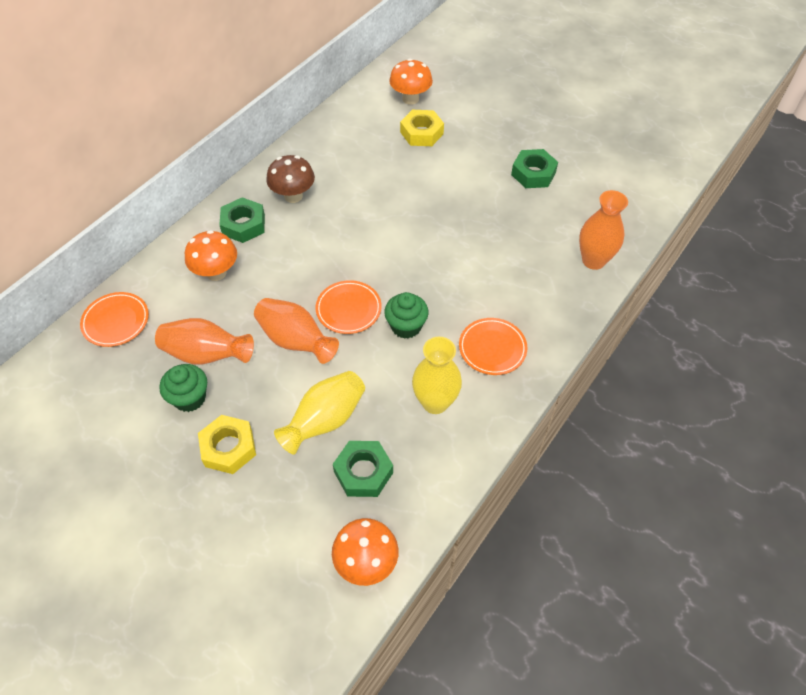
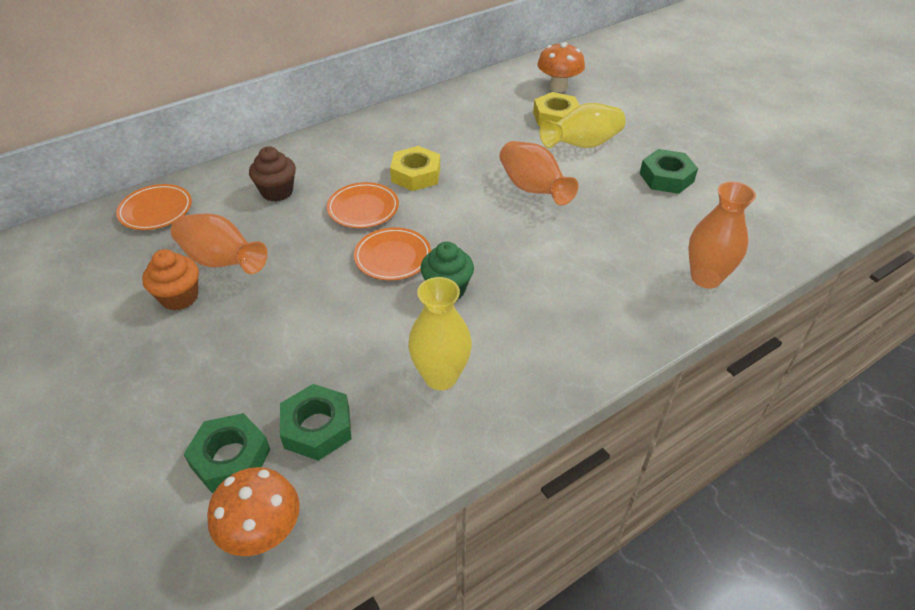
camera: 20 degrees right, 10 degrees down
green cupcake [160,364,207,412] -> orange cupcake [142,249,199,311]
orange mushroom [185,230,237,281] -> brown cupcake [249,146,296,202]
yellow nut [198,415,256,474] -> yellow nut moved to [390,146,440,191]
green nut [219,197,265,243] -> green nut moved to [183,413,270,493]
orange vase [254,298,339,364] -> orange vase moved to [500,141,578,206]
brown mushroom [266,155,315,203] -> none
yellow vase [274,371,365,455] -> yellow vase moved to [539,103,626,148]
orange plate [459,318,527,375] -> orange plate moved to [327,182,399,228]

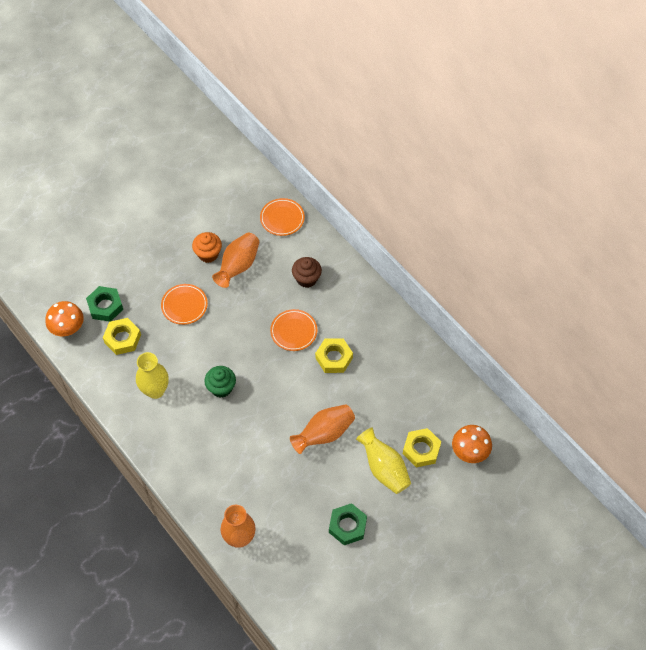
camera: 85 degrees right, 15 degrees up
green nut [280,384,351,461] -> yellow nut [103,318,141,355]
orange plate [354,227,431,280] -> orange plate moved to [161,284,208,325]

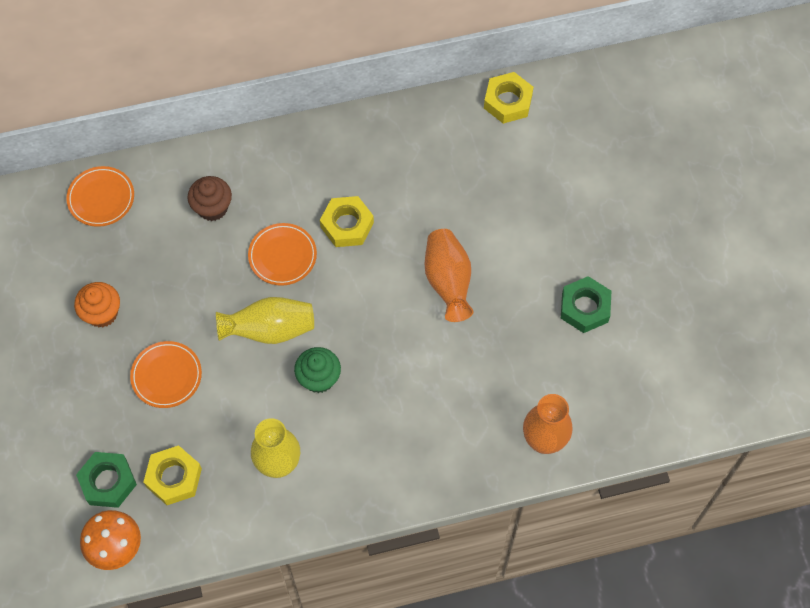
camera: 65 degrees left, 5 degrees up
orange vase [212,233,259,288] -> none
yellow vase [356,427,411,494] -> yellow vase moved to [216,297,314,344]
yellow nut [403,428,441,467] -> yellow nut moved to [484,72,534,124]
orange mushroom [452,425,492,463] -> none

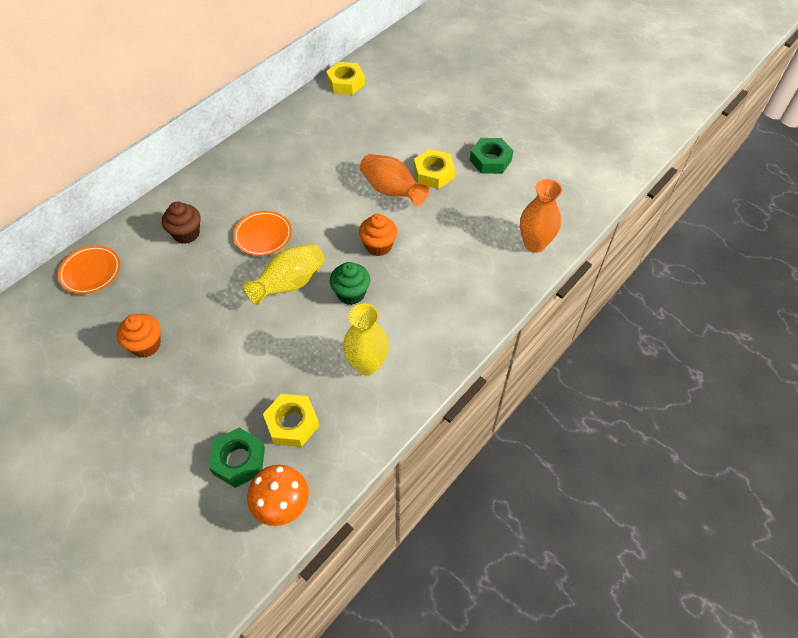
camera: 35 degrees left, 10 degrees down
orange plate [130,341,202,408] -> none
yellow nut [320,196,374,247] -> yellow nut moved to [414,149,455,189]
none -> orange cupcake [359,214,398,256]

